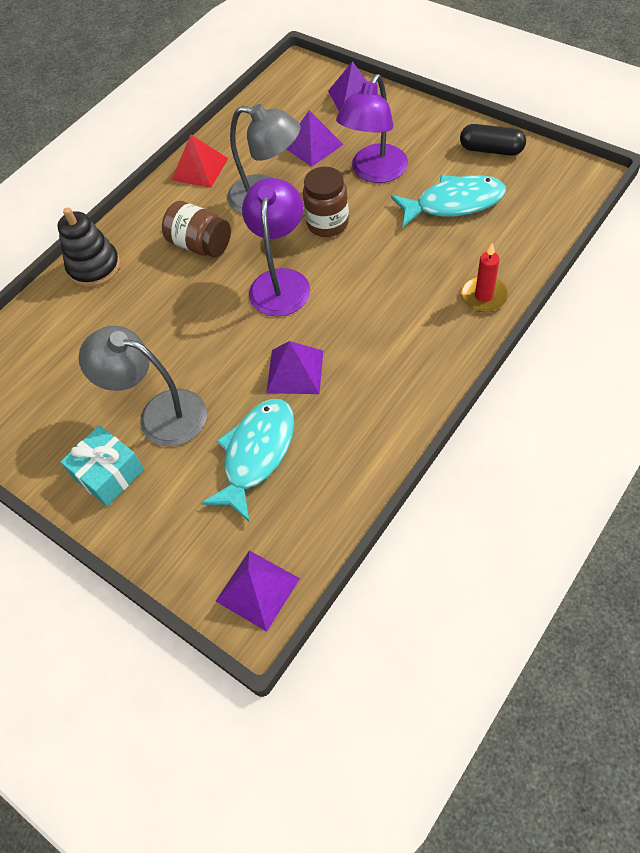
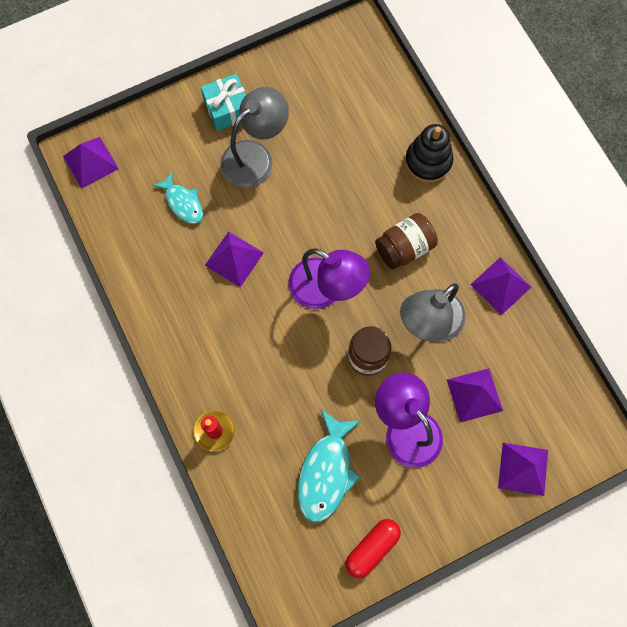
camera: 110 degrees right, 15 degrees up
red pyramid [172,135,228,188] -> purple pyramid [470,257,531,315]
turquoise fish [200,399,294,522] -> turquoise fish [153,171,203,224], size x0.61
black capsule [460,124,526,156] -> red capsule [345,519,401,578]

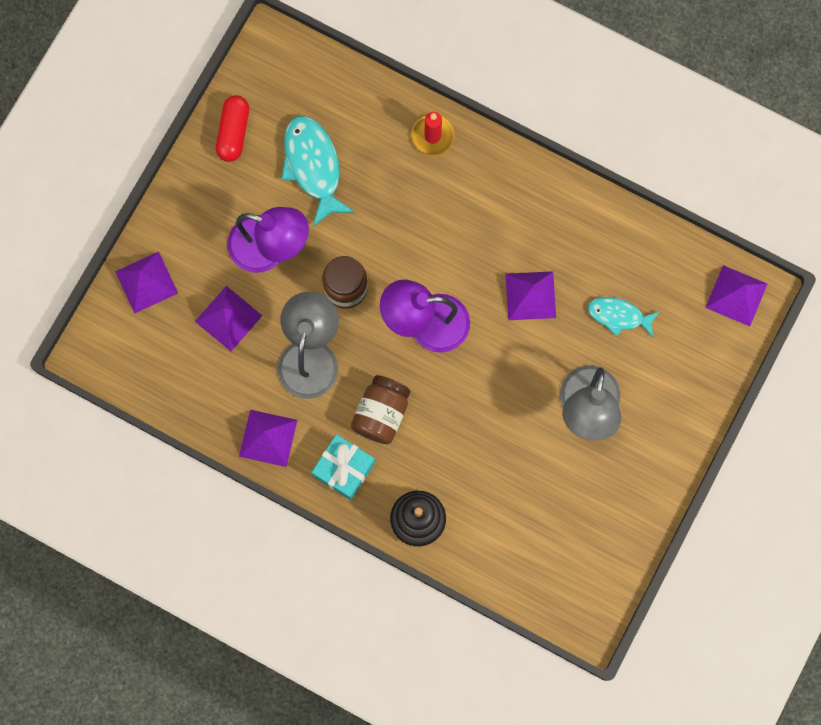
camera: 145 degrees right, 5 degrees up
turquoise gift [201,74,246,131] -> turquoise gift moved to [312,434,375,500]

